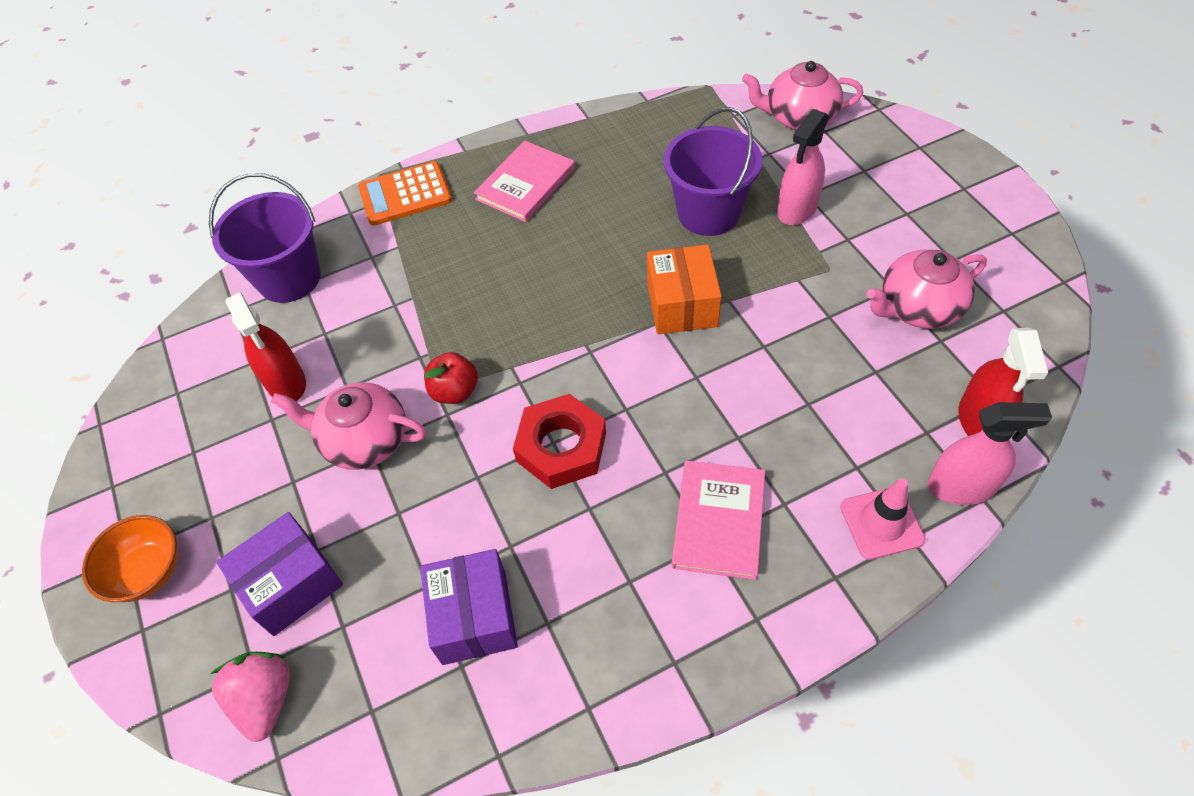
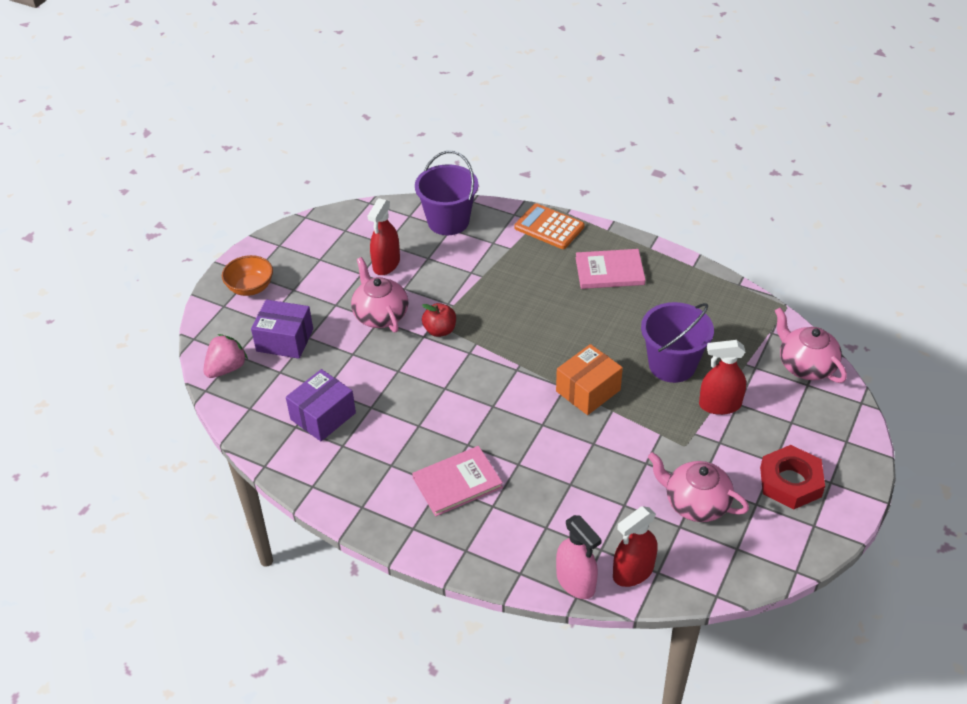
camera: 50 degrees right, 10 degrees down
red nut [513,394,606,489] -> red nut moved to [760,445,825,509]
pink spray bottle [777,109,829,225] -> red spray bottle [699,340,746,415]
pink traffic cone [840,478,925,560] -> none

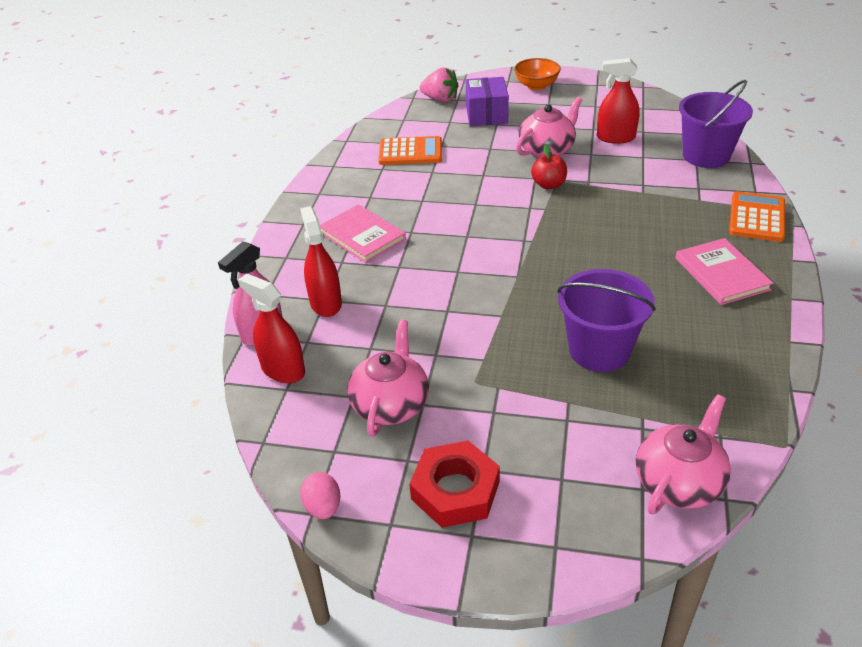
camera: 75 degrees right, 5 degrees down
purple box [286,369,356,441] -> orange calculator [378,136,442,165]
orange box [556,344,623,415] -> none
red spray bottle [699,340,746,415] -> red spray bottle moved to [300,206,342,317]
none -> pink egg [300,472,340,519]

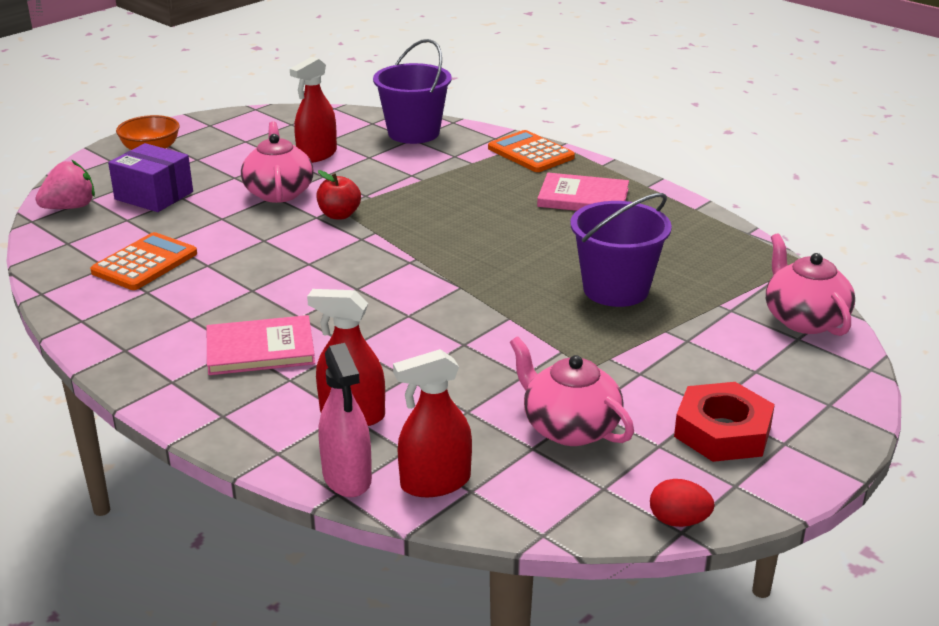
camera: 60 degrees left, 10 degrees down
pink egg [300,472,340,519] -> red egg [650,479,715,527]

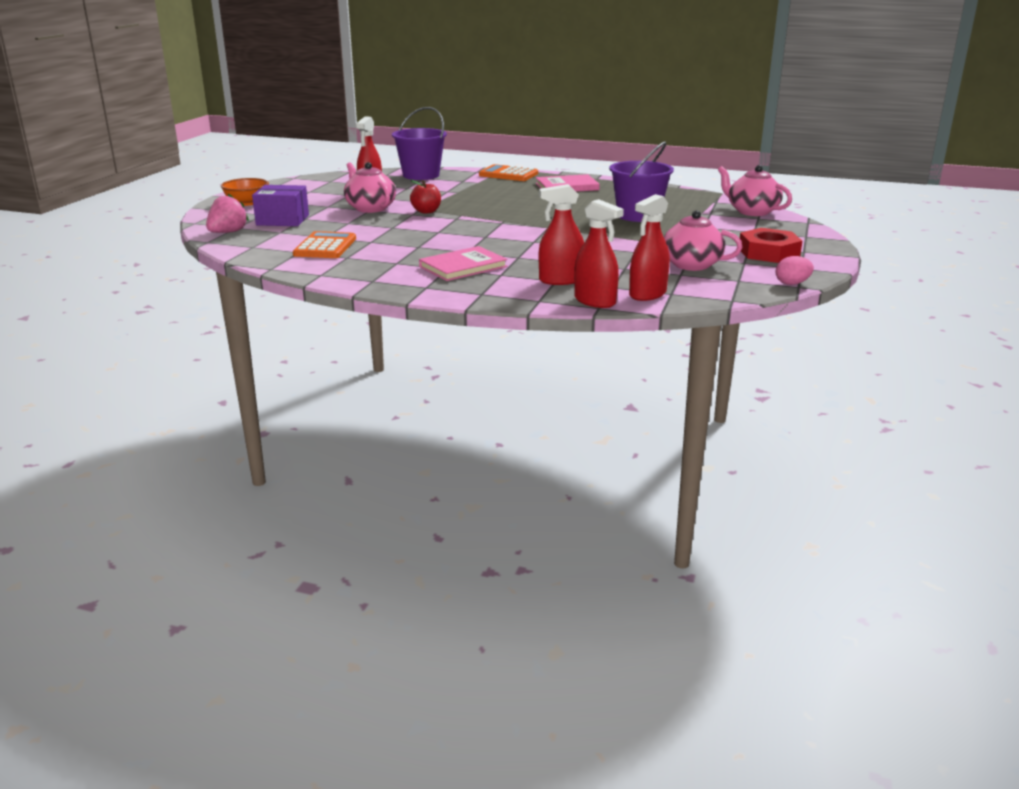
camera: 25 degrees left, 5 degrees down
pink spray bottle [319,343,372,497] -> red spray bottle [574,199,624,308]
red egg [650,479,715,527] -> pink egg [776,256,814,285]

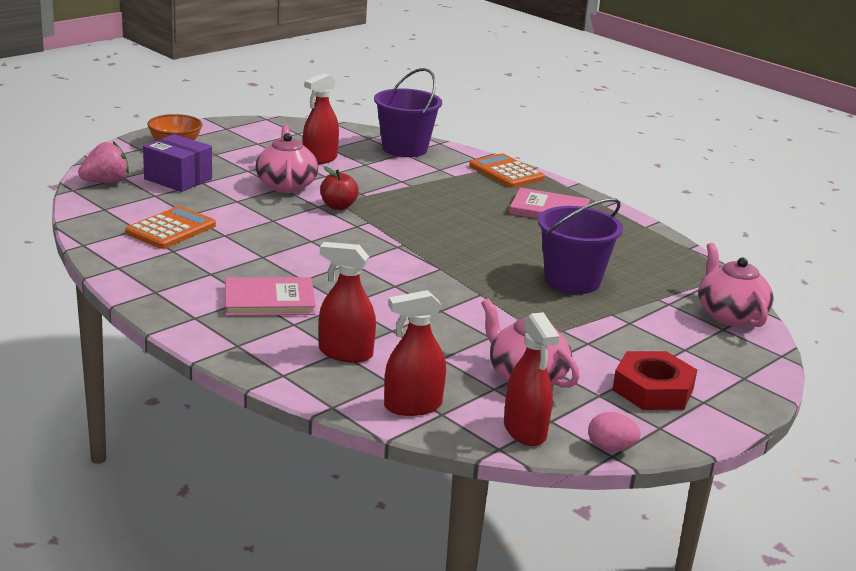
camera: 25 degrees right, 0 degrees up
red spray bottle [574,199,624,308] -> red spray bottle moved to [504,312,560,446]

